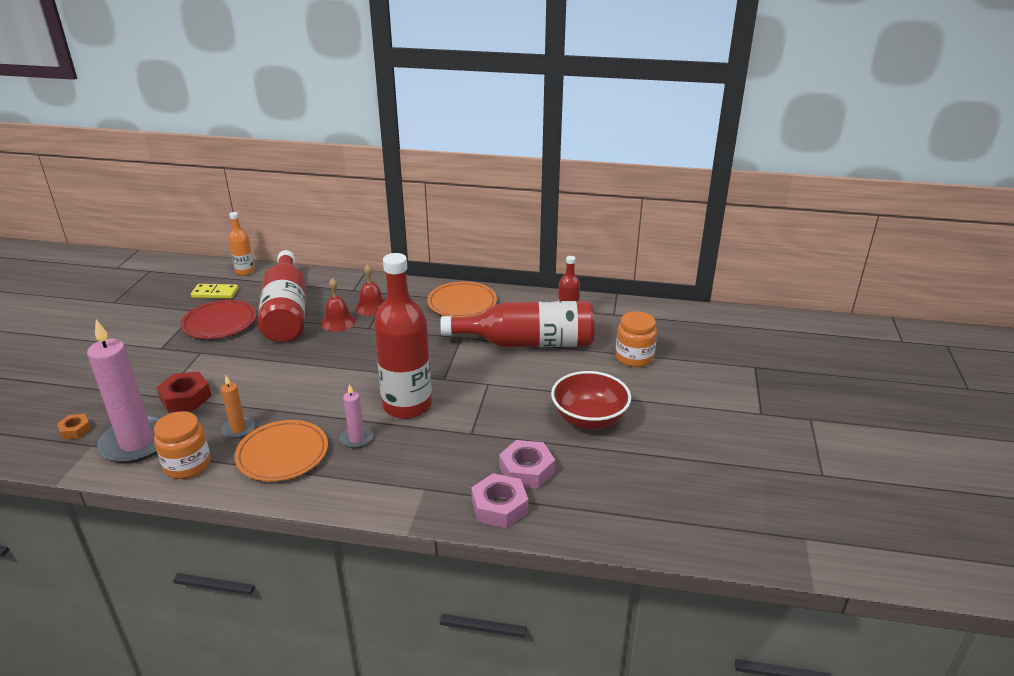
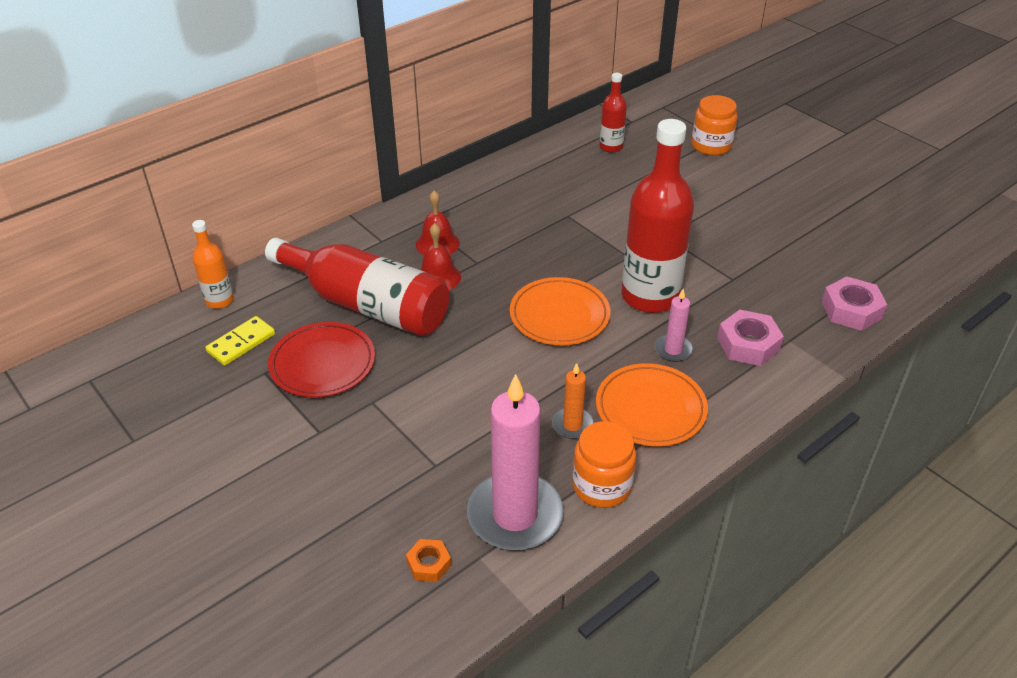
camera: 50 degrees left, 10 degrees up
red nut [156,372,211,412] -> none
orange plate [427,281,497,317] -> orange plate moved to [510,277,610,345]
red bottle [440,301,595,347] -> none
pink nut [499,440,555,489] -> pink nut moved to [717,310,784,366]
red bowl [551,371,631,429] -> none

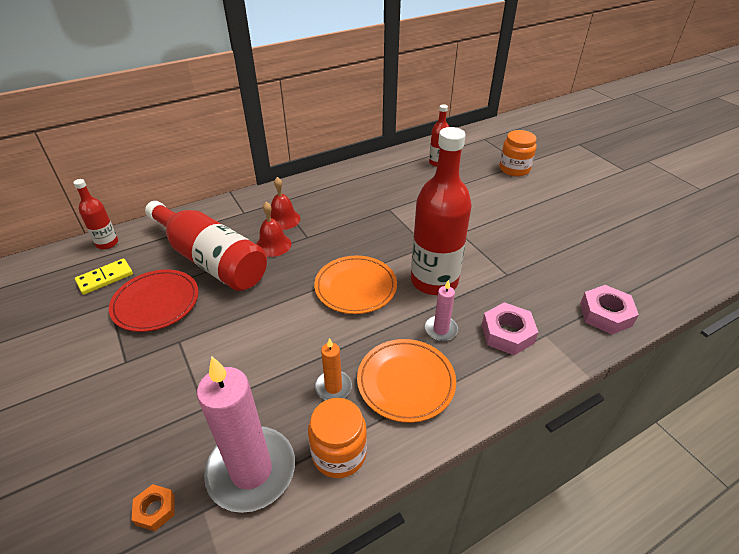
camera: 10 degrees right, 0 degrees up
orange bottle [192,220,234,309] -> red bottle [73,179,118,249]

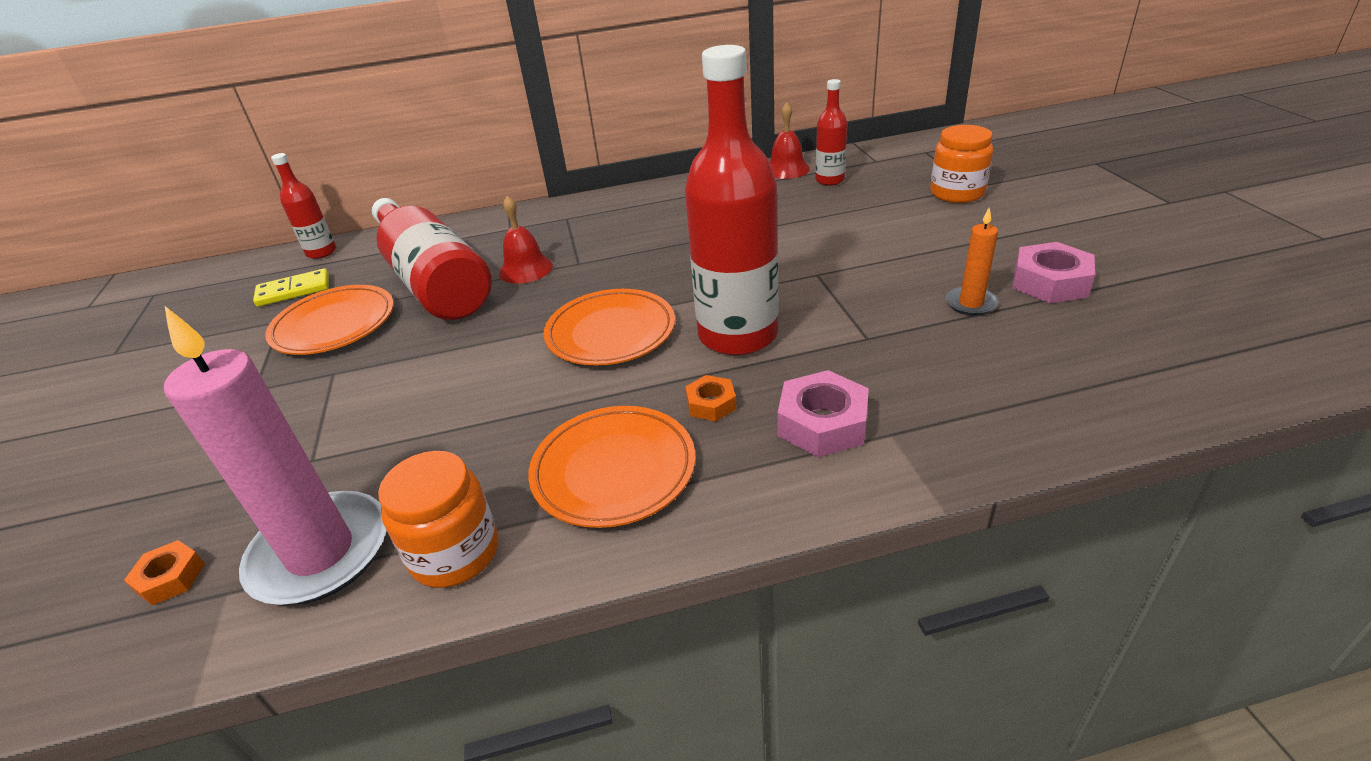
camera: 20 degrees right, 5 degrees down
red plate [109,270,199,332] -> orange plate [265,285,394,355]
red bell [271,177,300,230] -> red bell moved to [769,102,810,179]
orange candle [315,338,352,400] -> orange candle moved to [946,208,999,316]
pink candle [425,280,458,341] -> orange nut [685,375,736,422]
pink nut [580,285,639,334] -> pink nut moved to [1012,242,1095,303]

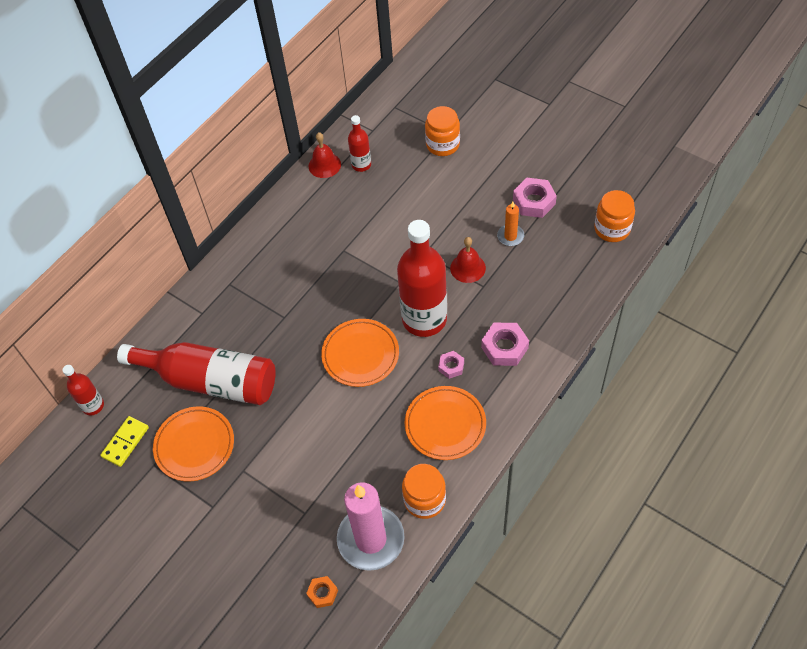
camera: 40 degrees left, 20 degrees up
red bell [499,196,553,284] -> red bell moved to [450,237,486,283]
orange nut [685,375,736,422] -> pink nut [438,351,464,379]
none -> orange jar [594,190,635,242]

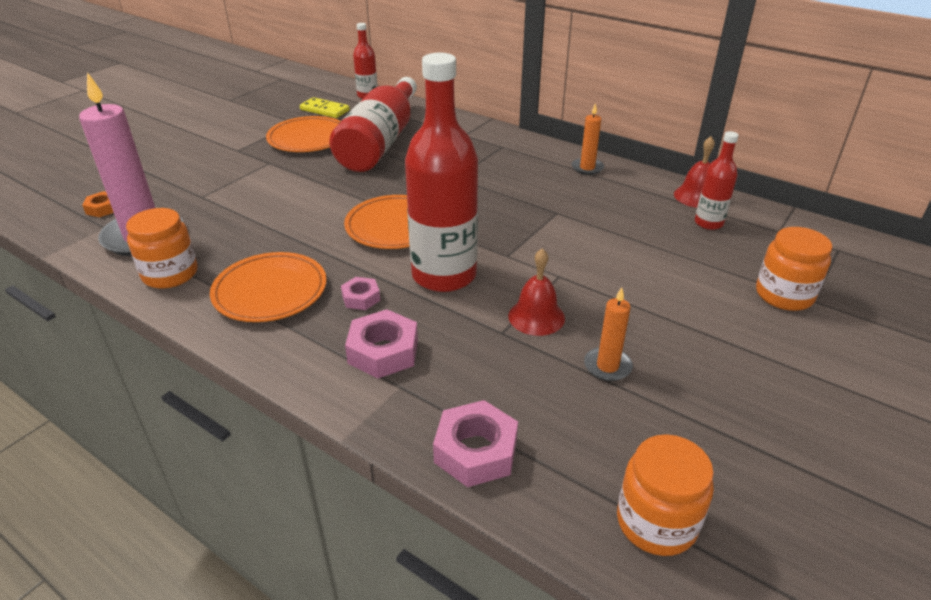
camera: 85 degrees right, 20 degrees down
pink nut [513,178,557,218] -> pink nut moved to [433,400,518,487]
none -> orange candle [572,104,604,175]

